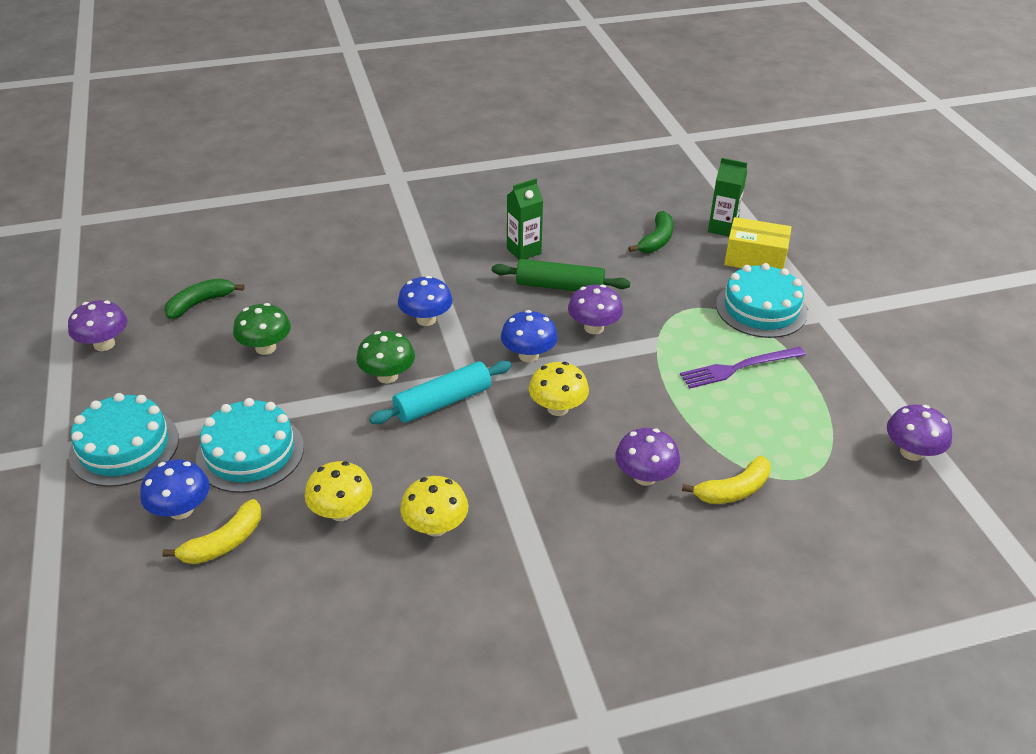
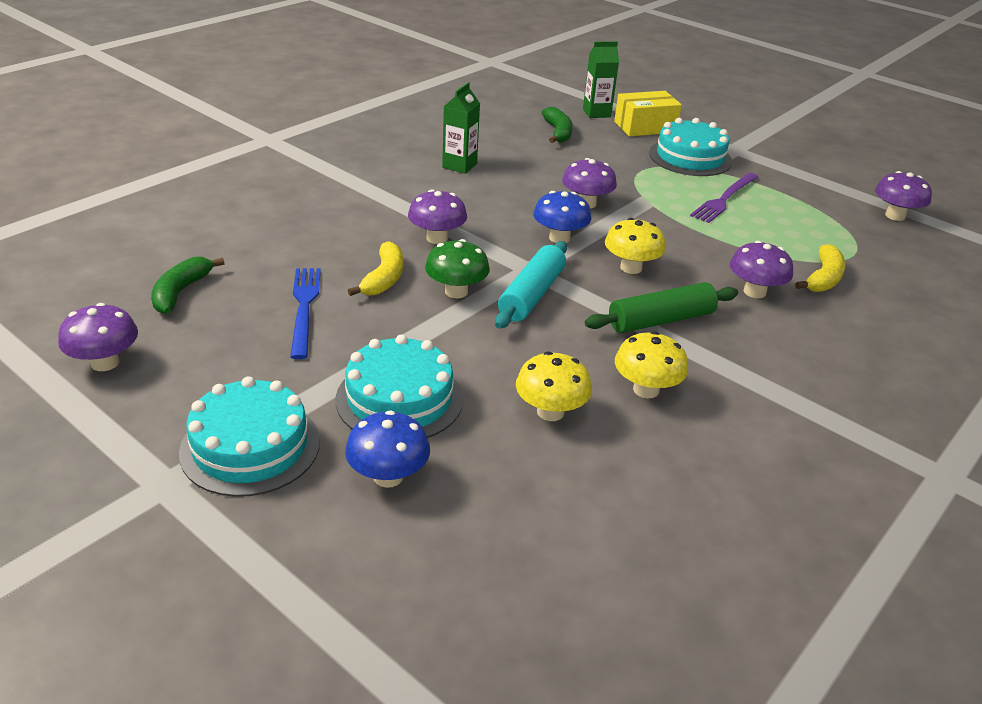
camera: 35 degrees left, 5 degrees down
yellow banana [162,499,261,564] -> yellow banana moved to [348,241,403,296]
green mushroom [233,303,291,355] -> blue fork [290,268,321,359]
blue mushroom [398,276,453,326] -> purple mushroom [408,189,467,244]
green rolling pin [492,259,630,291] -> green rolling pin moved to [585,282,738,333]

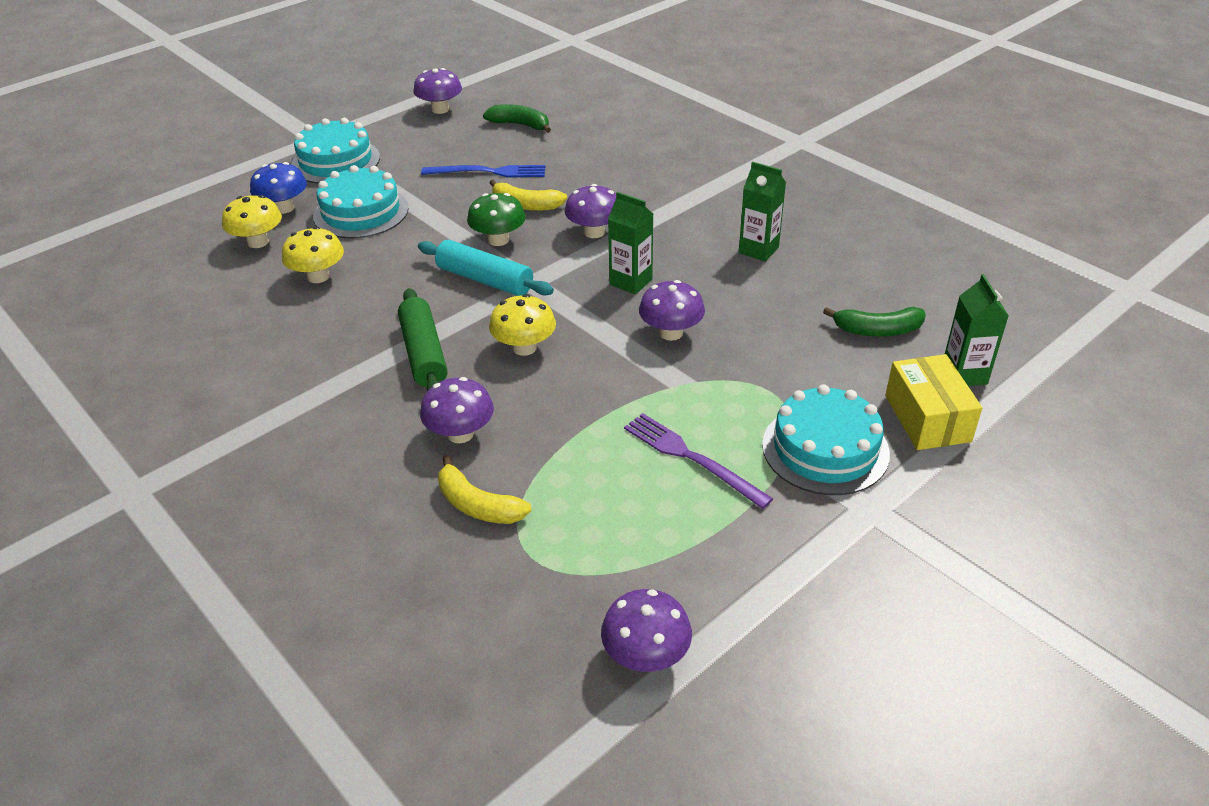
camera: 100 degrees right, 5 degrees up
blue mushroom [533,191,591,243] -> none
yellow mushroom [615,331,688,398] -> yellow mushroom moved to [222,195,282,248]
none -> green carton [608,192,653,295]

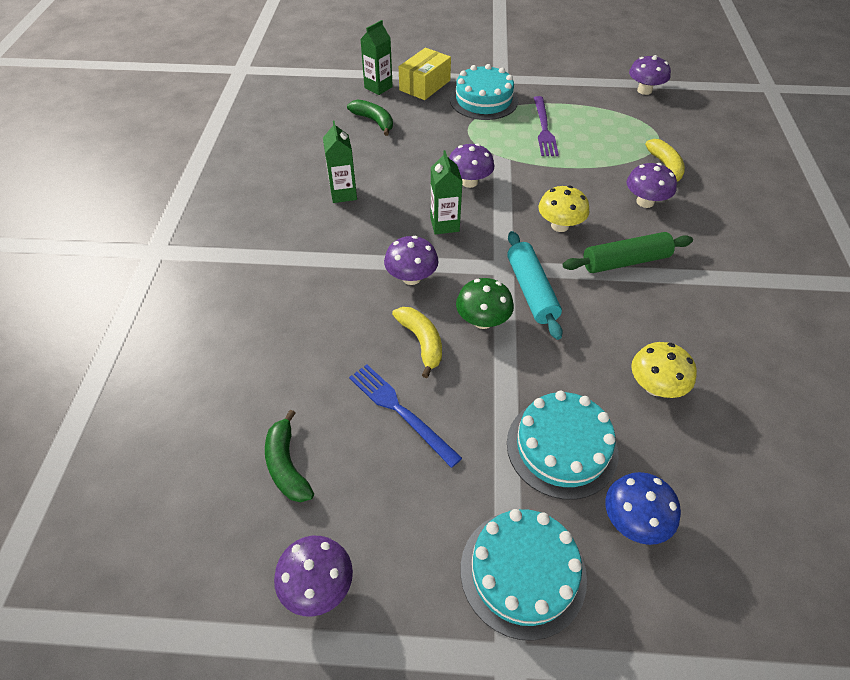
camera: 135 degrees left, 10 degrees up
yellow mushroom [222,195,282,248] -> none
green rolling pin [398,288,448,391] -> green rolling pin turned 45 degrees clockwise [563,232,693,273]

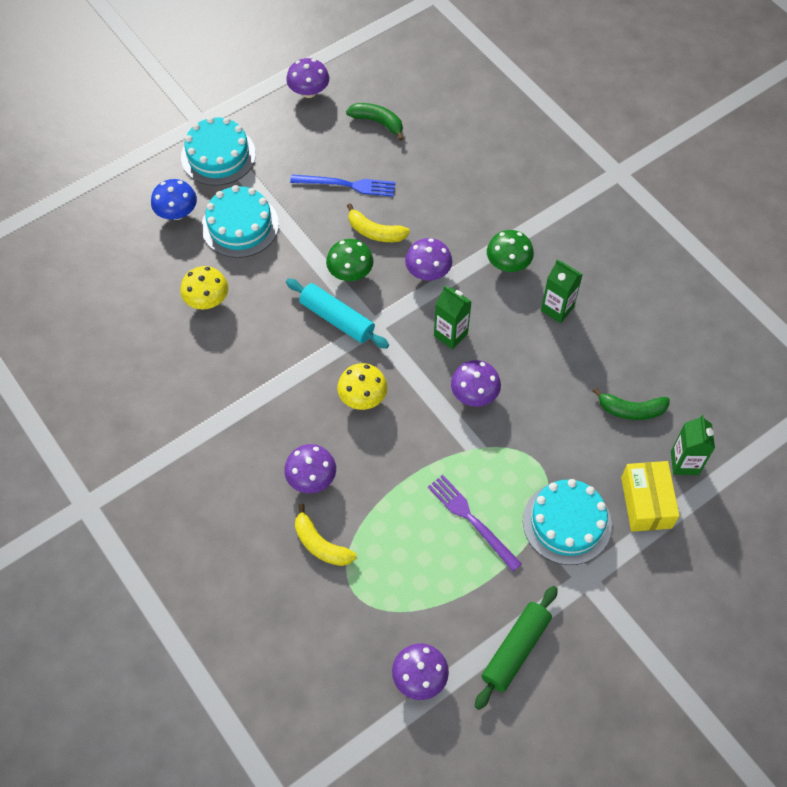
camera: 140 degrees right, 10 degrees up
green rolling pin [563,232,693,273] -> green rolling pin moved to [475,586,558,710]
none -> green mushroom [487,230,534,272]

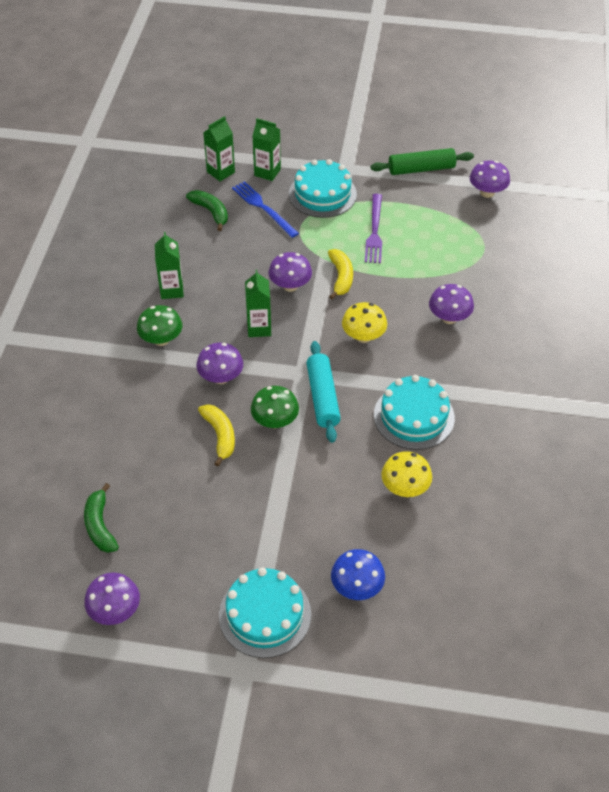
camera: 135 degrees left, 10 degrees down
turquoise cake [201,185,279,258] -> turquoise cake moved to [374,375,455,450]
blue fork [290,175,395,197] -> blue fork moved to [232,181,299,238]
yellow banana [295,504,357,566] -> yellow banana moved to [328,249,353,299]
yellow box [621,461,679,532] -> green carton [252,118,281,181]

